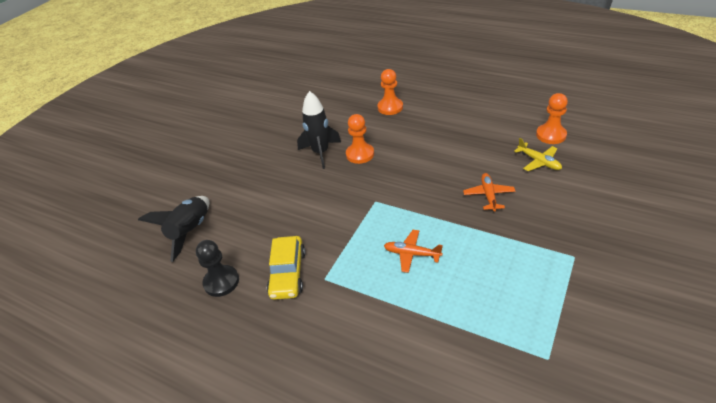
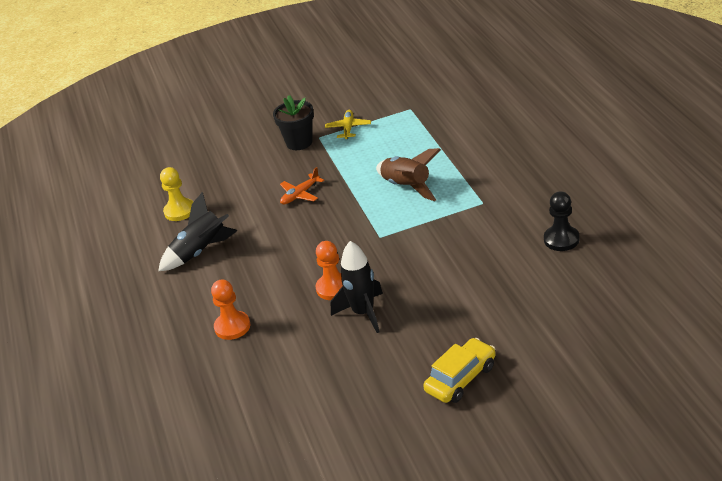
camera: 135 degrees left, 5 degrees down
black rocket [138,196,209,262] -> black rocket moved to [158,192,237,271]
yellow car [267,236,306,300] -> yellow car moved to [423,338,496,403]
orange plane [384,230,443,273] -> brown rocket [376,148,441,201]
yellow plane [514,138,562,171] -> yellow plane moved to [325,110,371,139]
orange pawn [536,93,568,144] -> yellow pawn [160,167,193,221]
none -> black flower pot [273,95,314,150]

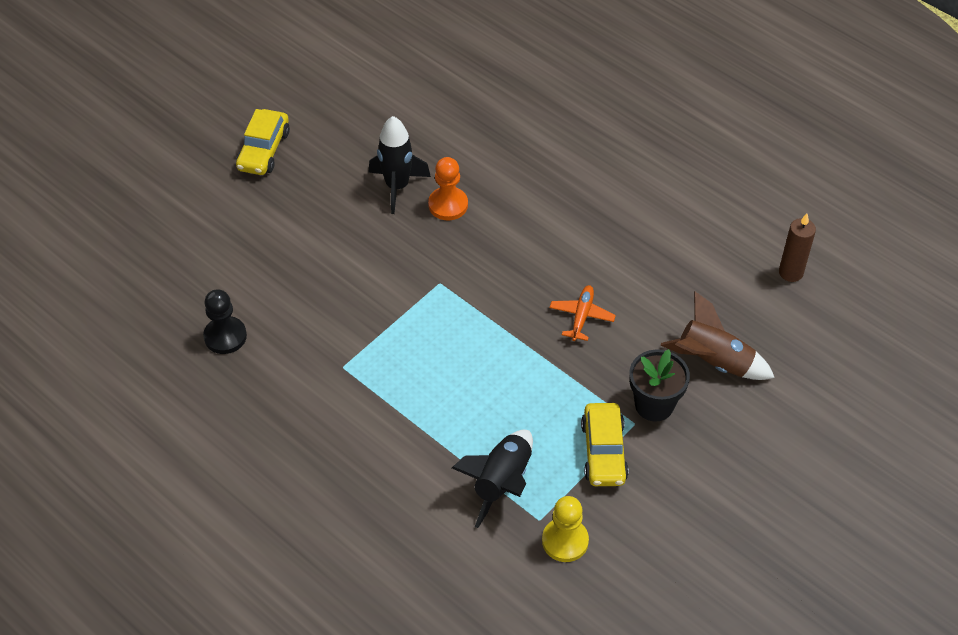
camera: 145 degrees right, 15 degrees up
black rocket [158,192,237,271] -> black rocket moved to [452,430,533,528]
yellow pawn [160,167,193,221] -> yellow pawn moved to [542,496,589,562]
orange pawn [211,279,250,340] -> none
yellow plane [325,110,371,139] -> yellow car [581,403,629,486]
brown rocket [376,148,441,201] -> brown rocket moved to [660,291,775,380]
none -> brown candle [779,213,816,282]

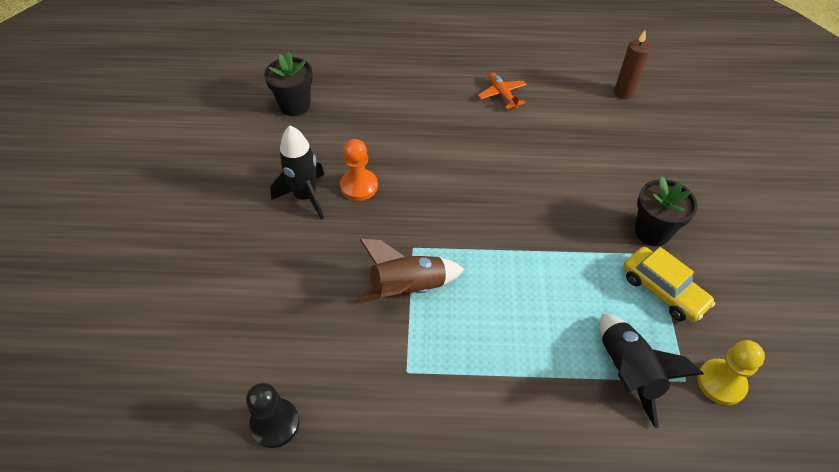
camera: 40 degrees left, 0 degrees up
yellow car [236,109,290,175] -> none
orange plane [550,285,616,341] -> orange plane moved to [478,73,527,109]
brown rocket [660,291,775,380] -> brown rocket moved to [355,239,464,304]
none -> black flower pot [264,51,313,116]

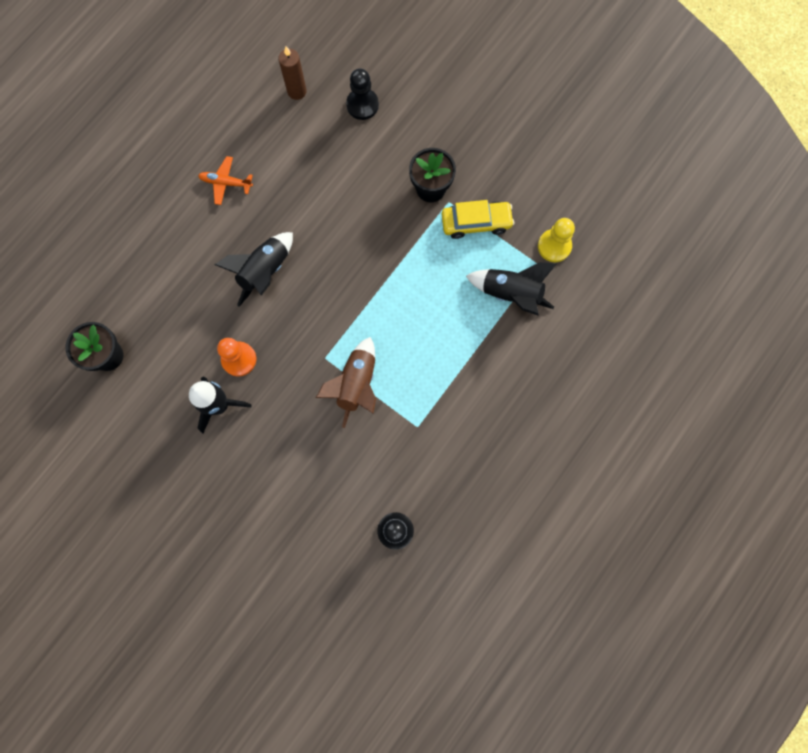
camera: 55 degrees left, 25 degrees up
none -> black rocket [215,232,293,307]
none -> black pawn [346,69,379,120]

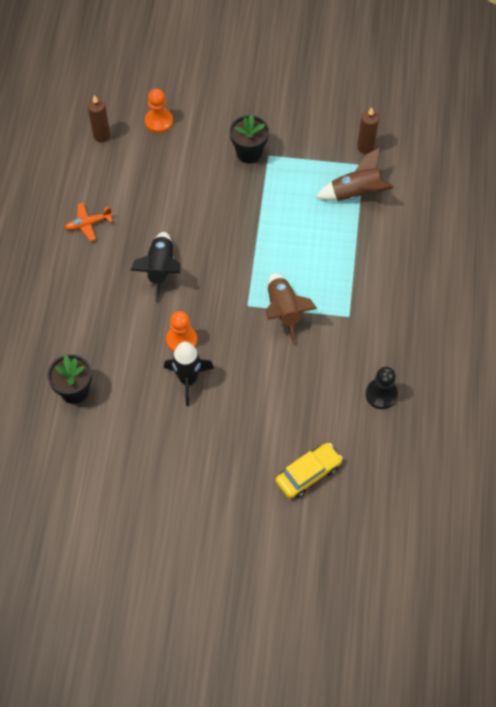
camera: 30 degrees left, 15 degrees down
black pawn [346,69,379,120] -> orange pawn [145,89,173,133]
yellow car [442,200,514,239] -> yellow car moved to [275,443,343,499]
black rocket [466,262,557,316] -> brown rocket [316,148,394,201]
yellow pawn [538,218,575,262] -> brown candle [357,107,379,154]

